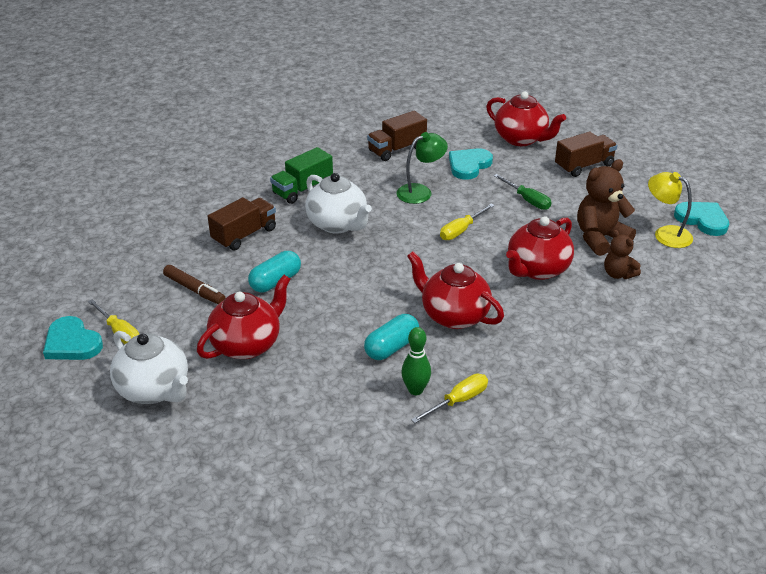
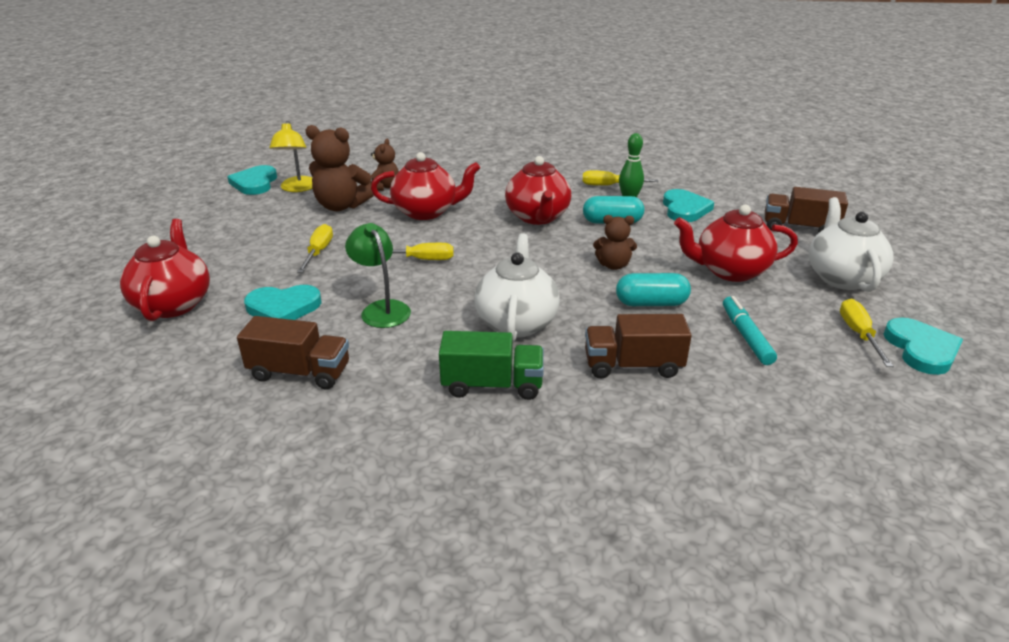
camera: 135 degrees left, 5 degrees down
brown marker [163,265,226,304] -> turquoise marker [723,296,777,365]
green lamp [396,132,448,204] -> green lamp turned 45 degrees clockwise [345,223,411,328]
green screwdriver [494,174,552,210] -> yellow screwdriver [297,224,333,273]
brown truck [555,131,617,177] -> brown truck moved to [765,187,848,232]
none -> brown teddy bear [593,215,637,270]
none -> turquoise heart [663,189,714,222]

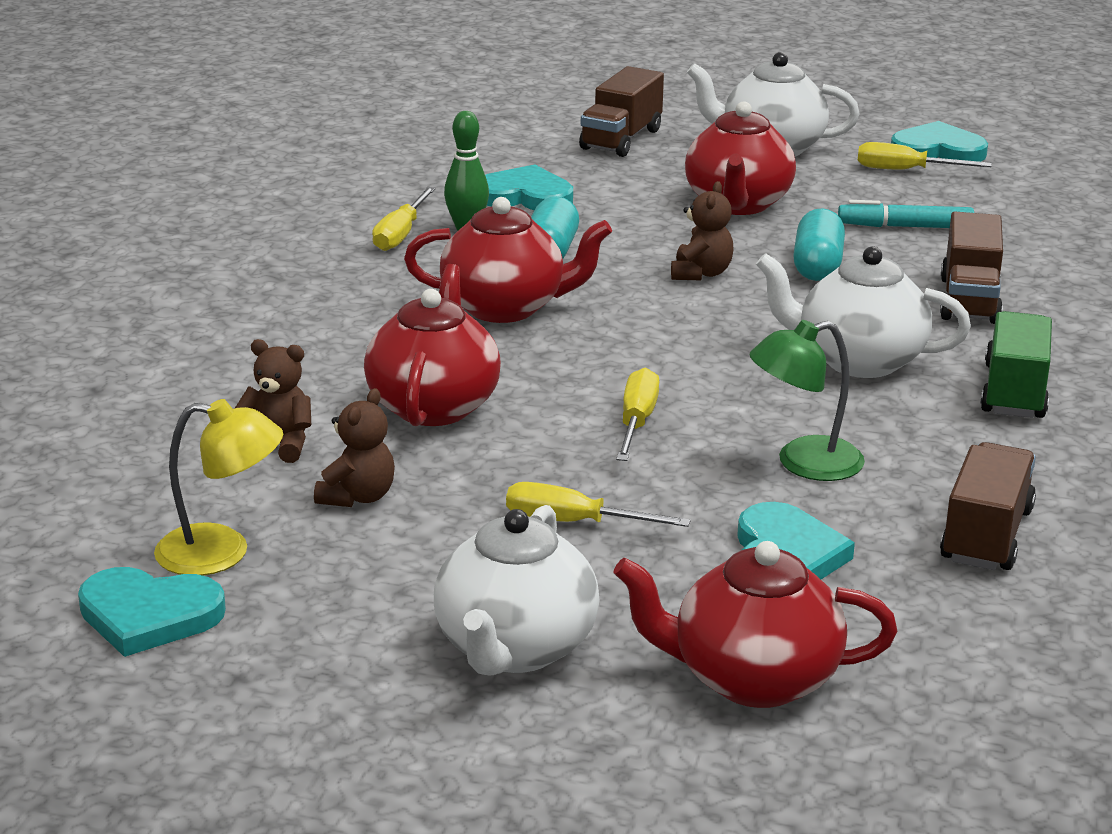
camera: 80 degrees left, 5 degrees down
brown teddy bear [305,125,374,211] -> brown teddy bear [314,388,395,507], size x0.59
none -> white teapot [434,505,600,676]

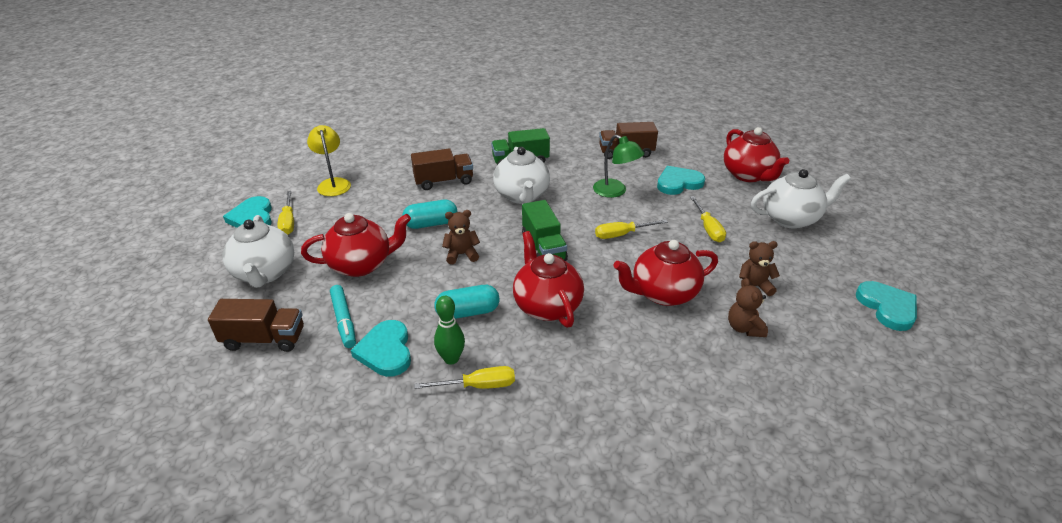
camera: 115 degrees left, 10 degrees up
yellow lamp [154,399,283,576] -> yellow lamp moved to [307,125,351,196]
turquoise marker [838,200,974,228] -> turquoise marker moved to [330,285,356,348]
none -> green truck [522,200,568,261]

